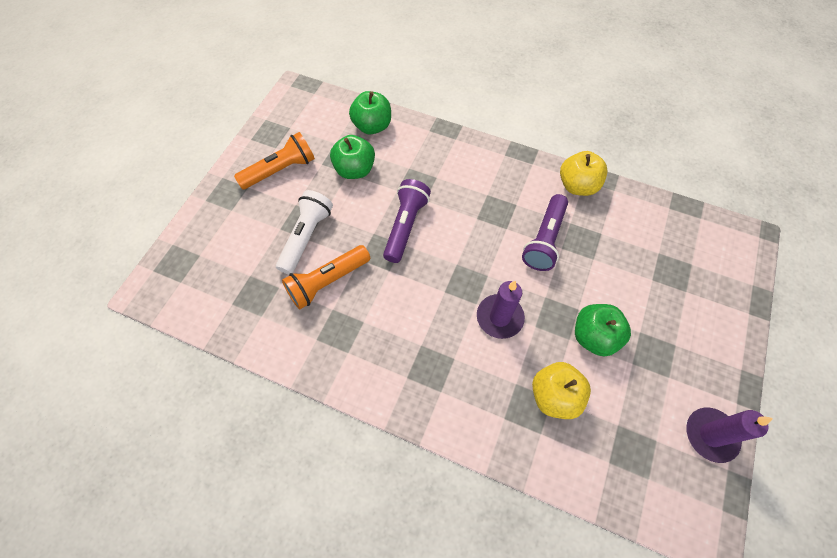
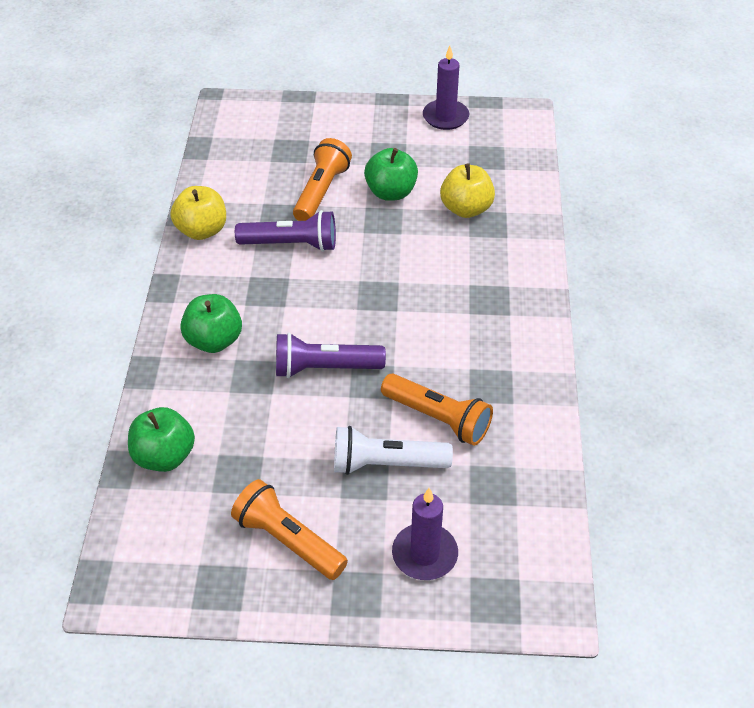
camera: 110 degrees left, 15 degrees down
green apple [330,135,375,179] -> green apple moved to [180,294,242,353]
purple candle [477,281,525,339] -> purple candle moved to [392,488,458,580]
none -> orange flashlight [293,138,352,221]

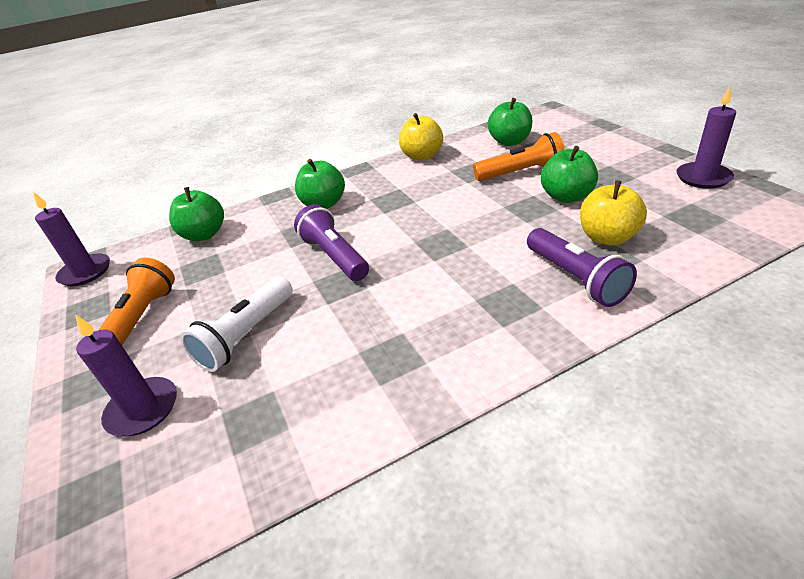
camera: 65 degrees right, 10 degrees down
purple flashlight [235,210,336,252] -> purple flashlight moved to [527,228,637,307]
white flashlight [334,426,453,475] -> white flashlight turned 120 degrees counterclockwise [180,276,293,372]
orange flashlight [381,374,493,446] -> none
none -> purple candle [33,192,110,286]
none -> green apple [488,98,532,146]

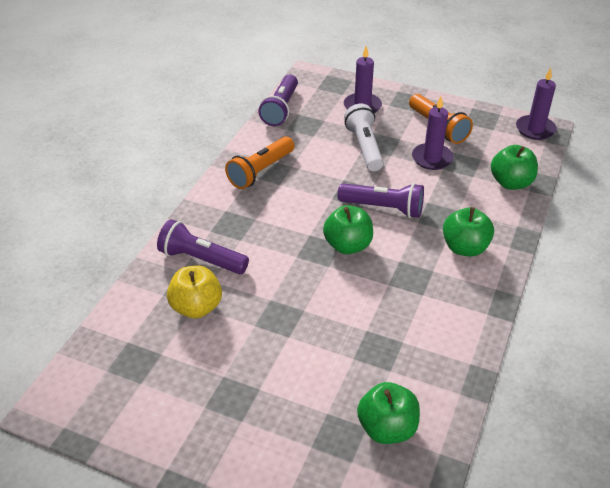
camera: 135 degrees right, 5 degrees up
yellow apple [399,113,443,161] -> none
orange flashlight [473,132,565,181] -> orange flashlight moved to [225,136,295,189]
green apple [541,146,598,203] -> green apple moved to [323,205,373,254]
purple candle [677,86,736,189] -> purple candle moved to [412,97,454,170]
none -> purple flashlight [258,75,298,126]

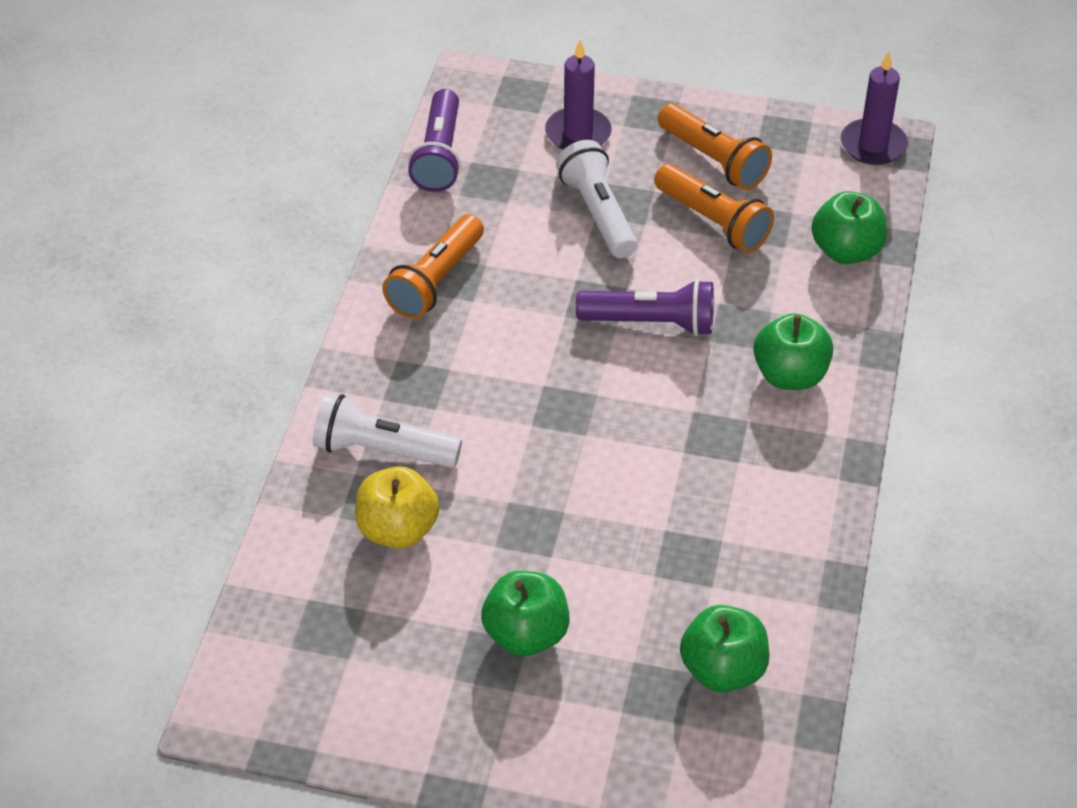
camera: 10 degrees left, 5 degrees up
purple flashlight [157,219,249,274] -> white flashlight [313,393,462,468]
green apple [323,205,373,254] -> green apple moved to [481,571,570,656]
purple candle [412,97,454,170] -> orange flashlight [654,164,774,253]

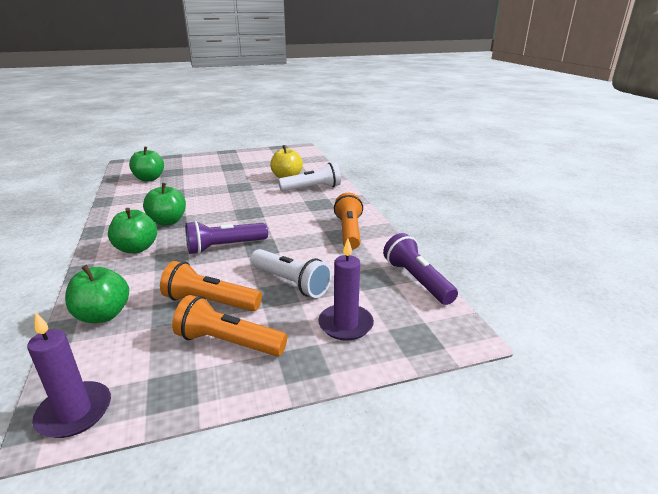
camera: 150 degrees right, 20 degrees down
green apple [481,571,570,656] -> green apple moved to [143,183,186,226]

